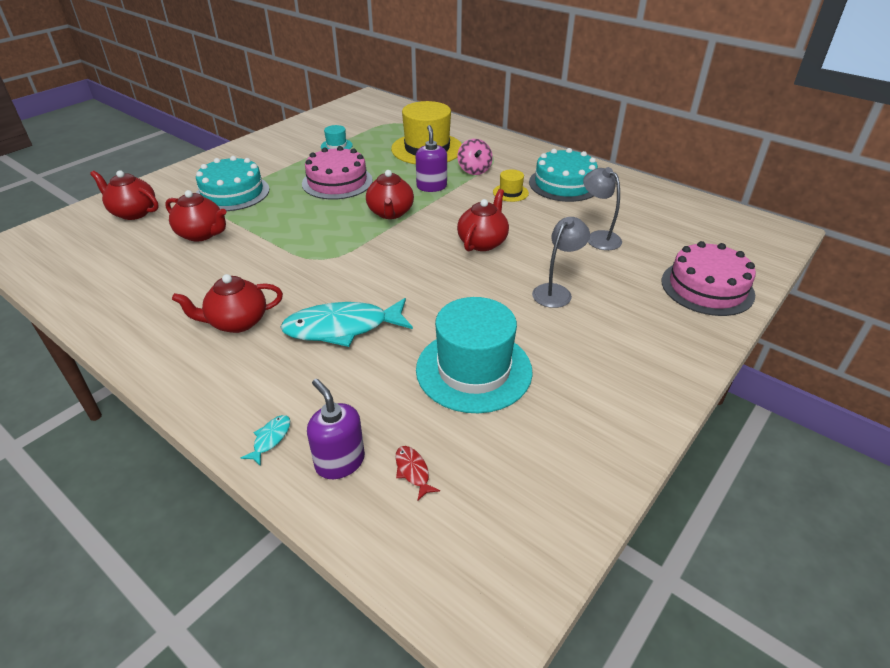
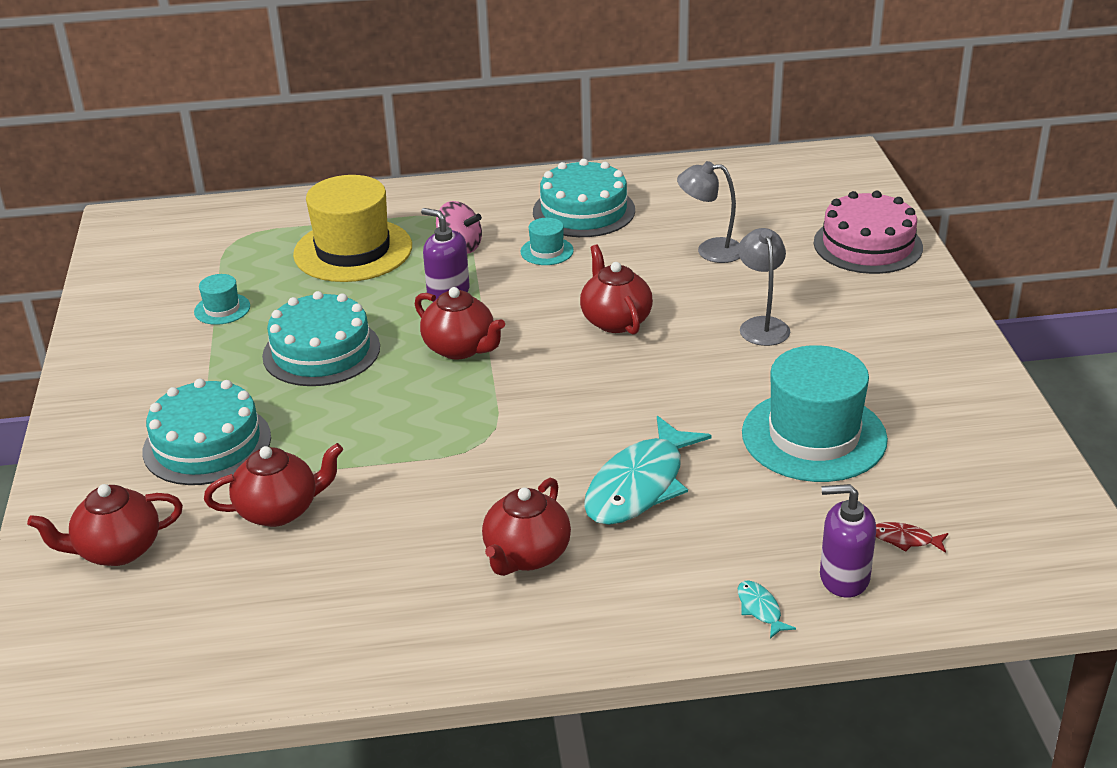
camera: 45 degrees left, 5 degrees down
pink cake [302,146,373,200] -> turquoise cake [262,291,380,386]
yellow hat [493,169,529,202] -> turquoise hat [521,218,574,265]

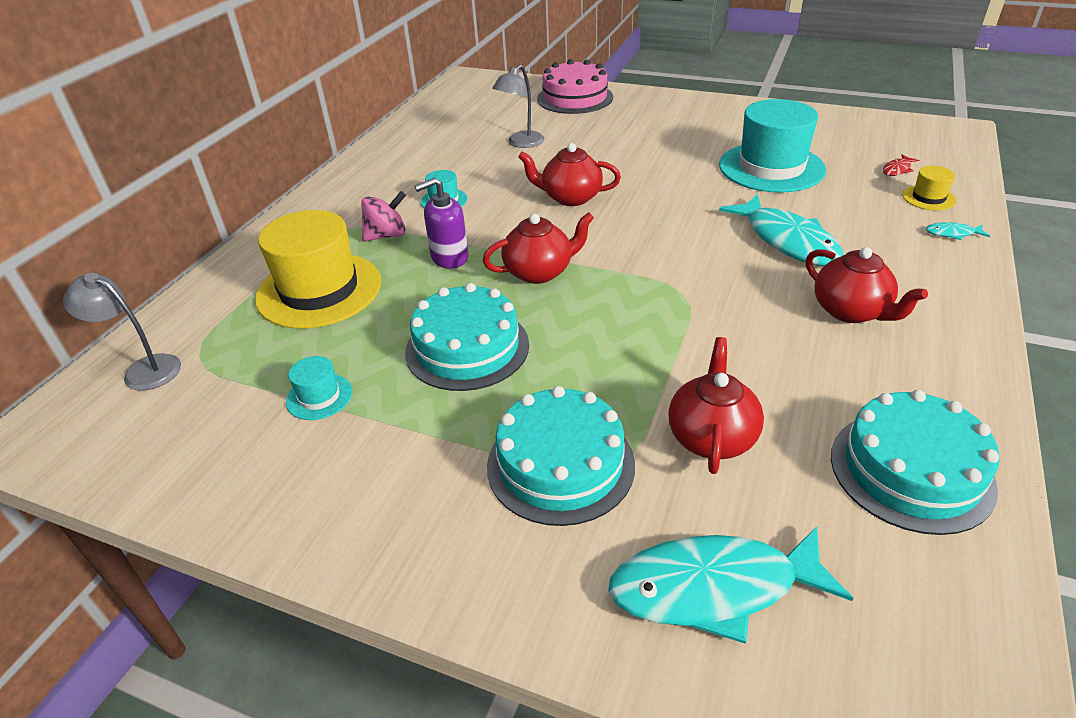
camera: 60 degrees left, 5 degrees up
red teapot [27,484,183,566] -> turquoise fish [608,526,853,644]
turquoise cake [533,159,635,237] -> turquoise cake moved to [831,390,1000,535]
grey lamp [738,228,790,346] -> grey lamp moved to [63,273,181,391]
purple soap dispenser [820,484,876,598] -> yellow hat [902,166,956,211]

